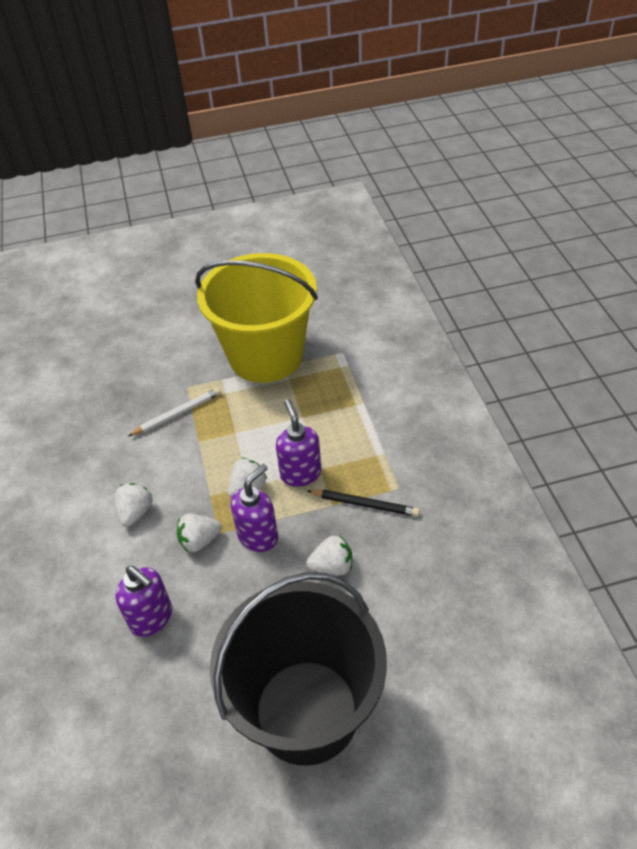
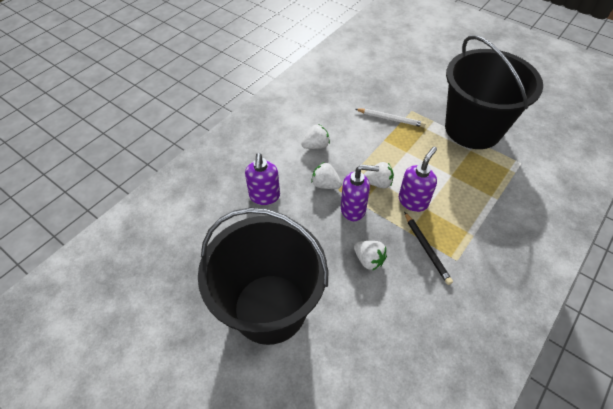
camera: 50 degrees right, 5 degrees up
yellow bucket [195,253,318,383] -> black bucket [445,35,543,149]

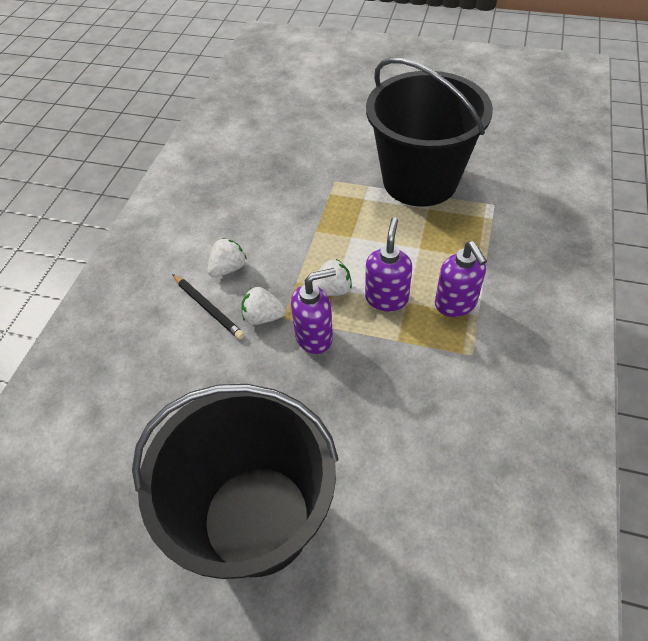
camera: 20 degrees left, 0 degrees up
purple soap dispenser [245,153,280,205] -> purple soap dispenser moved to [435,241,487,317]
white strawberry [354,241,387,271] -> none
white pencil [355,109,426,127] -> none
black pencil [404,212,453,285] -> black pencil moved to [172,274,245,340]

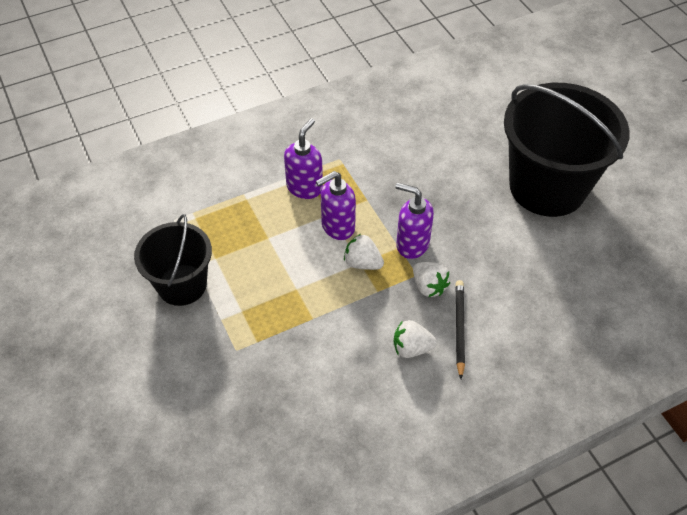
camera: 135 degrees left, 0 degrees up
black bucket [366,58,493,207] -> black bucket [134,214,212,306], size x0.59

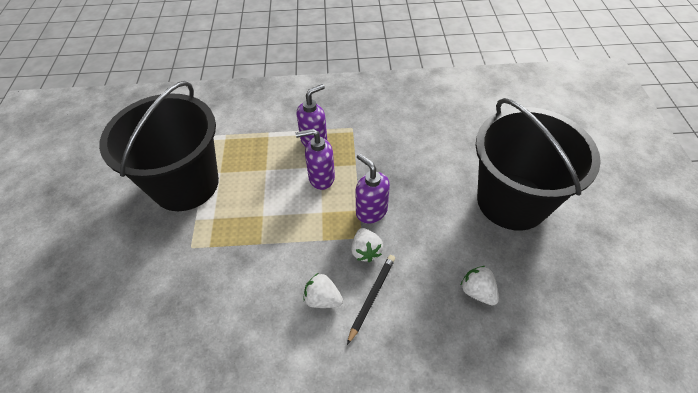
camera: 25 degrees right, 0 degrees up
black bucket [134,214,212,306] -> black bucket [99,81,219,211], size x1.70
white strawberry [344,234,384,270] -> white strawberry moved to [461,266,499,305]

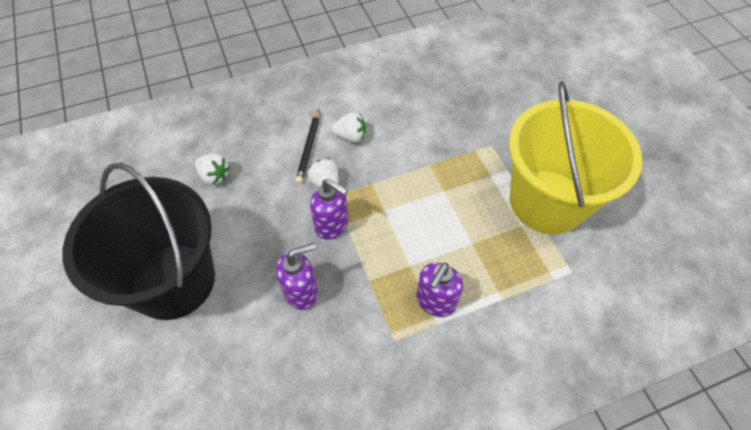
camera: 160 degrees right, 5 degrees up
black bucket [99,81,219,211] -> yellow bucket [509,81,643,234]
purple soap dispenser [295,129,335,190] -> purple soap dispenser moved to [276,243,318,310]

